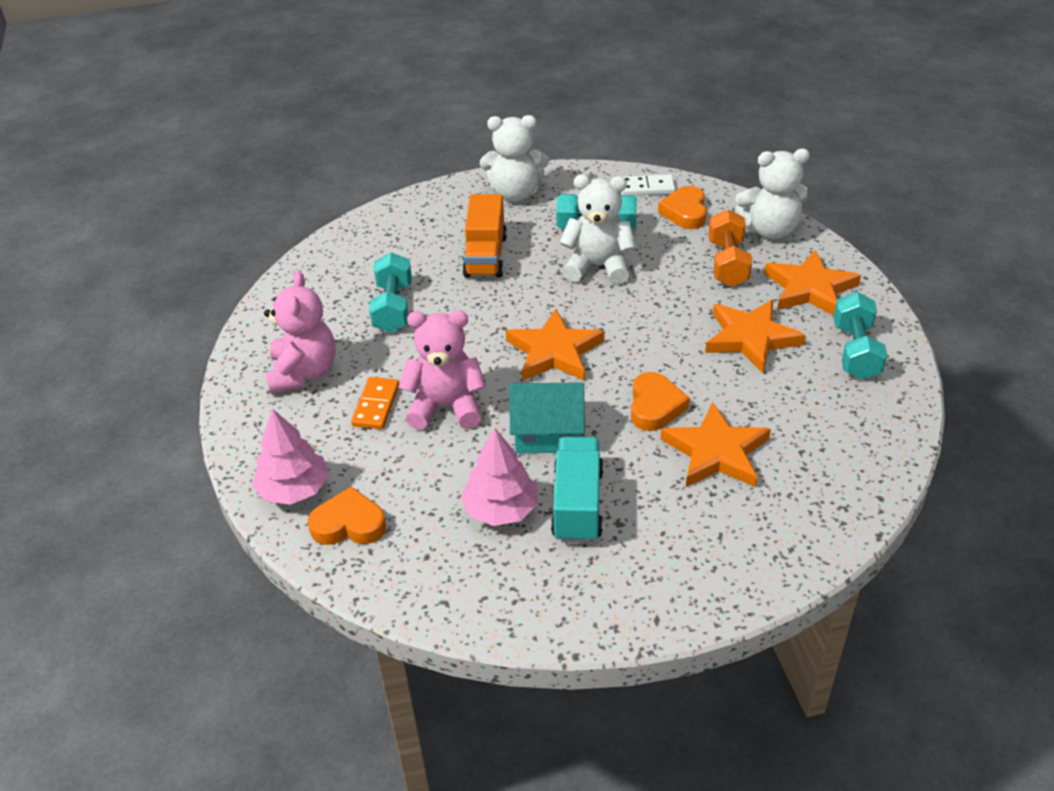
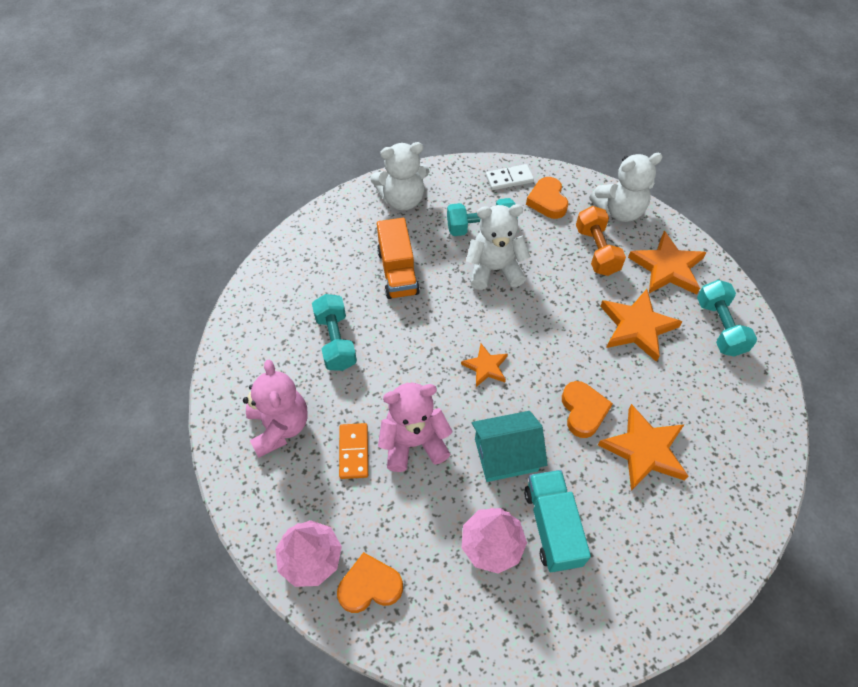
camera: 15 degrees left, 15 degrees up
orange star [506,309,604,381] -> orange star [461,344,508,387], size x0.58

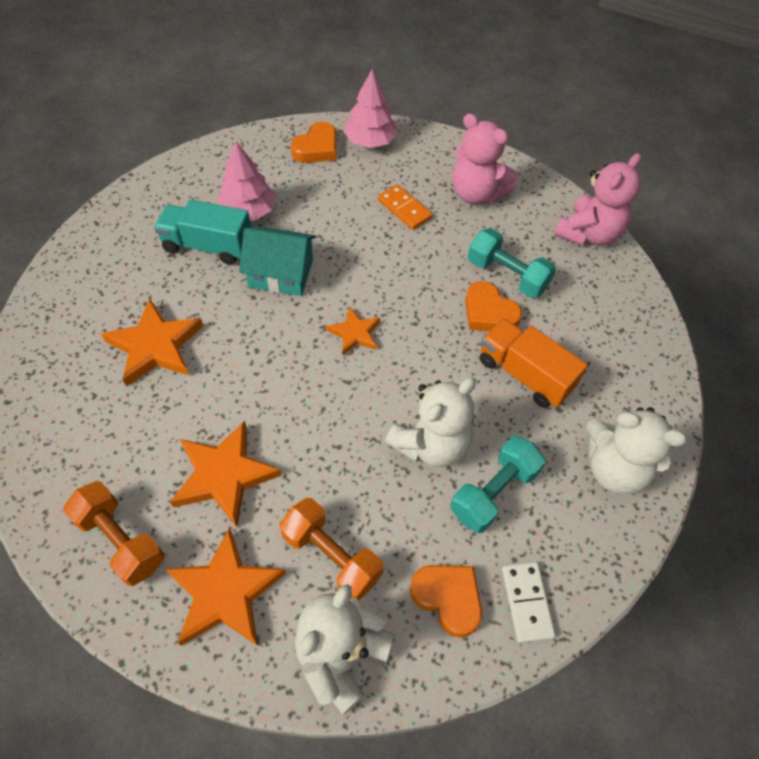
camera: 140 degrees right, 0 degrees up
white teddy bear [371,142,429,211] -> white teddy bear turned 105 degrees counterclockwise [586,407,687,494]
pink teddy bear [378,383,453,472] -> pink teddy bear moved to [554,153,641,246]
turquoise house [472,411,548,482] -> turquoise house turned 60 degrees clockwise [239,226,316,296]
white domino [486,164,534,190] -> white domino turned 45 degrees counterclockwise [502,562,555,643]
turquoise truck [524,470,591,572] -> turquoise truck turned 150 degrees clockwise [154,199,251,265]
orange heart [562,381,613,438] -> orange heart moved to [465,281,522,331]
turquoise dumbbell [697,280,757,357] -> orange dumbbell [63,481,164,586]

